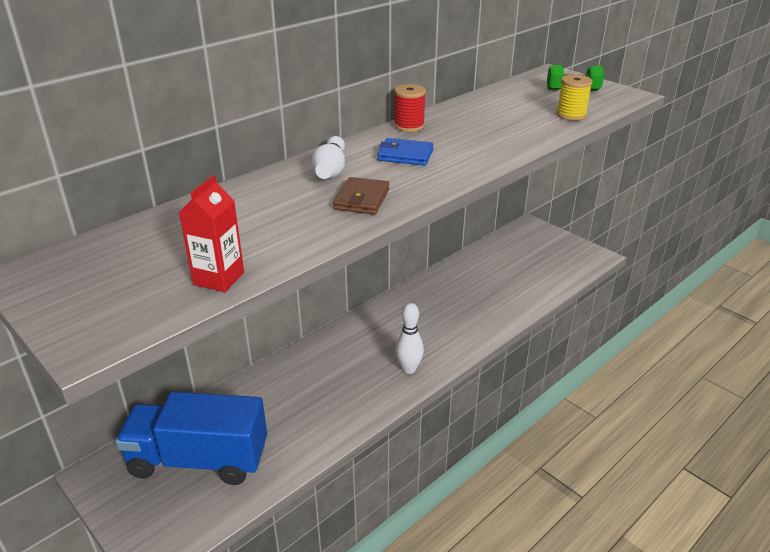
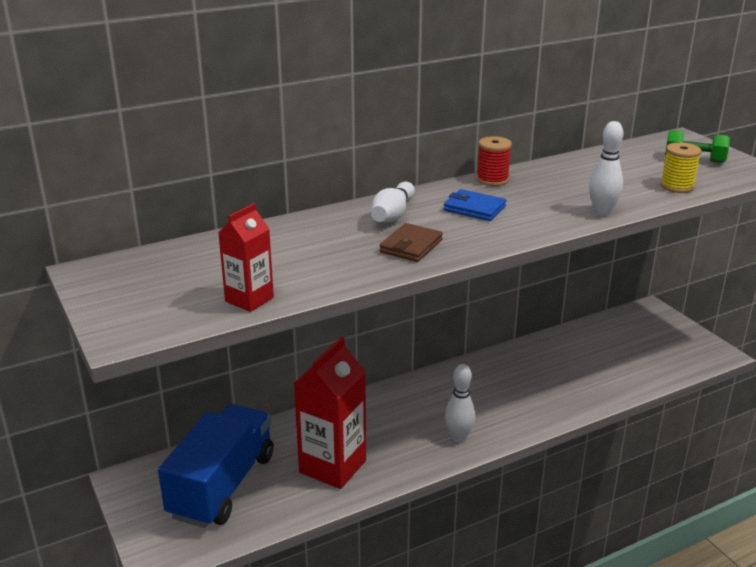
camera: 15 degrees right, 5 degrees down
blue truck [115,392,267,485] -> blue truck turned 90 degrees clockwise [158,404,274,528]
none -> red carton [293,337,366,489]
none -> white bowling pin [589,121,623,216]

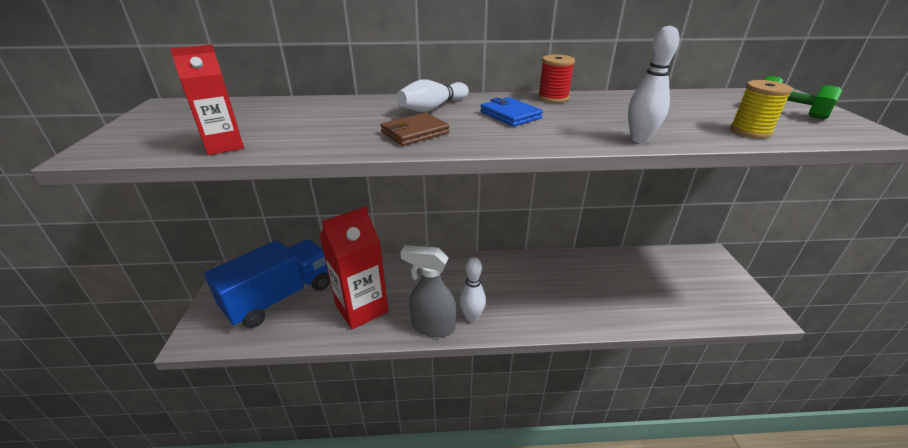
camera: 25 degrees right, 5 degrees up
none -> grey spray bottle [400,245,456,337]

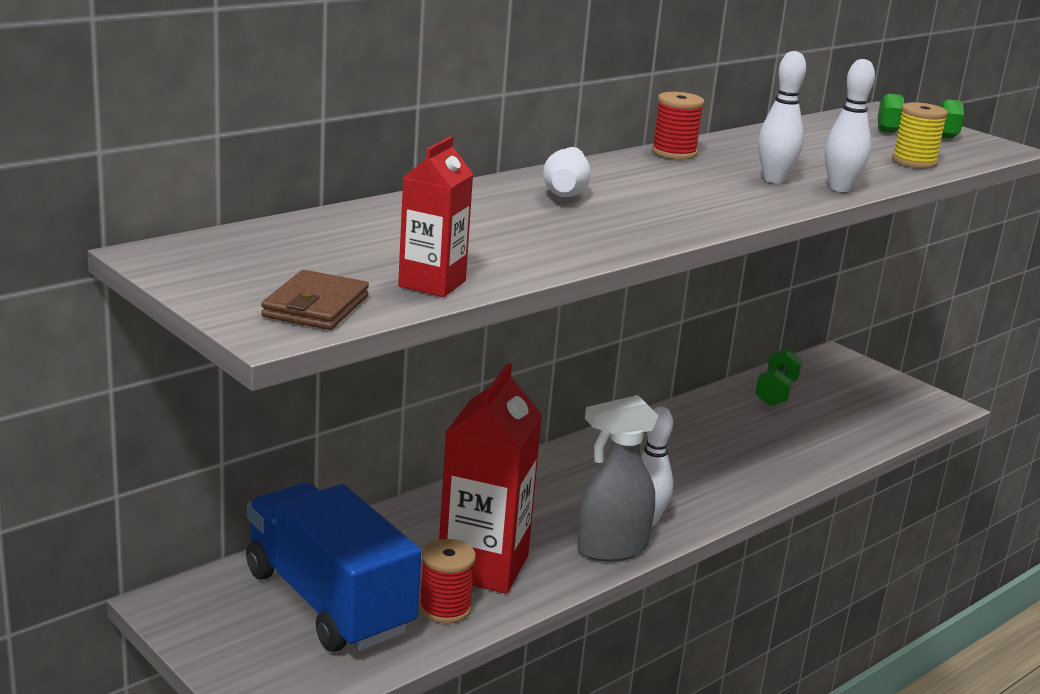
camera: 40 degrees left, 10 degrees down
blue truck [204,239,330,328] -> blue truck turned 45 degrees counterclockwise [246,483,421,652]
brown wallet [380,113,449,146] -> brown wallet moved to [261,270,369,330]
blue wallet [480,97,543,127] -> none
none -> red spool [419,539,476,624]
none -> green dumbbell [755,349,802,406]
none -> white bowling pin [758,51,806,183]

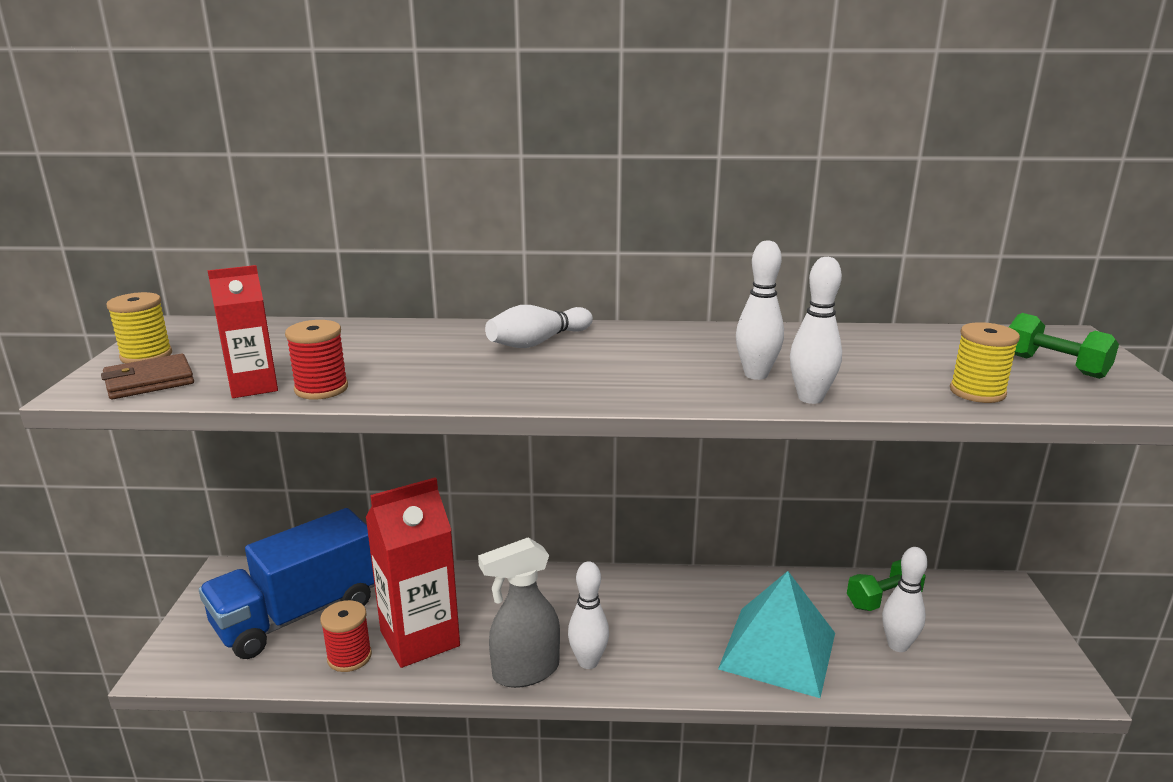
camera: 45 degrees right, 0 degrees up
blue truck [246,483,421,652] -> blue truck turned 135 degrees counterclockwise [199,508,375,659]
grey spray bottle [577,395,658,562] -> grey spray bottle turned 45 degrees counterclockwise [478,537,560,688]
red spool [652,92,704,160] -> red spool moved to [285,320,348,399]
none -> yellow spool [106,292,172,363]
none -> turquoise pyramid [718,571,835,698]
none -> white bowling pin [882,547,928,652]

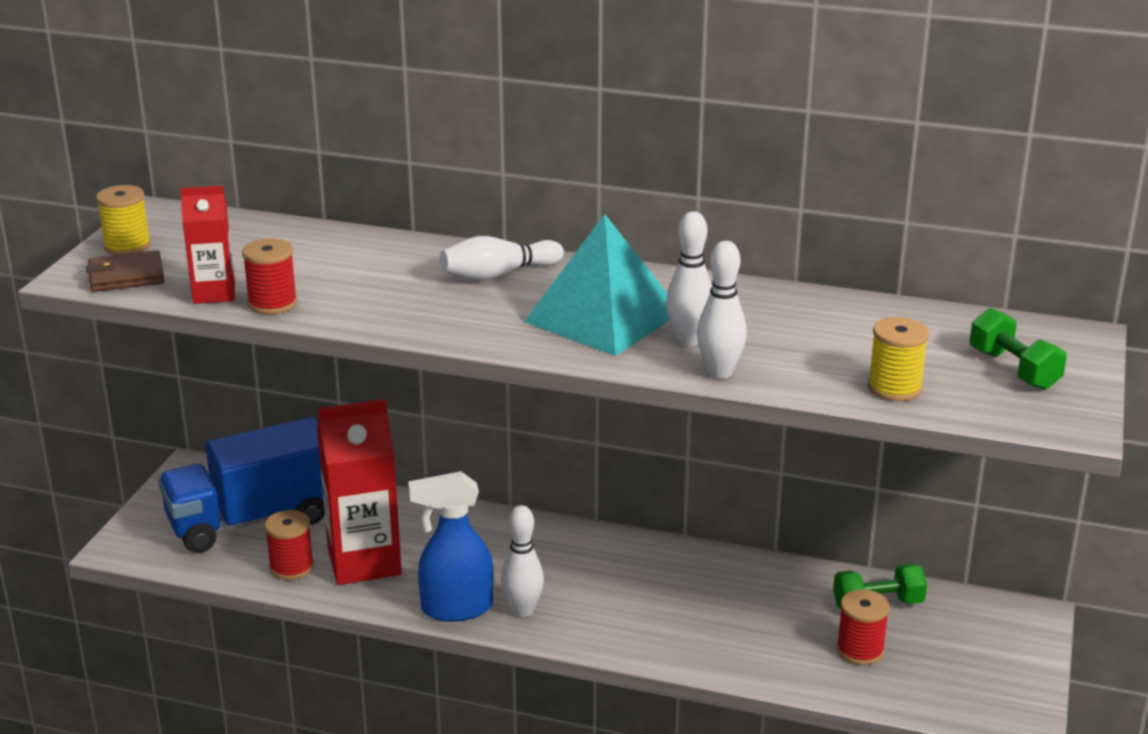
camera: 15 degrees right, 5 degrees up
grey spray bottle [478,537,560,688] -> blue spray bottle [408,471,493,622]
turquoise pyramid [718,571,835,698] -> turquoise pyramid moved to [524,214,670,356]
white bowling pin [882,547,928,652] -> red spool [836,589,890,665]

